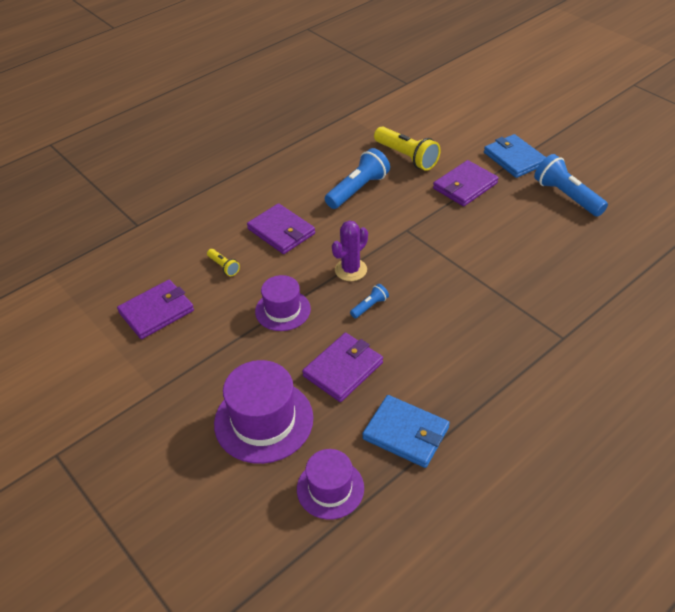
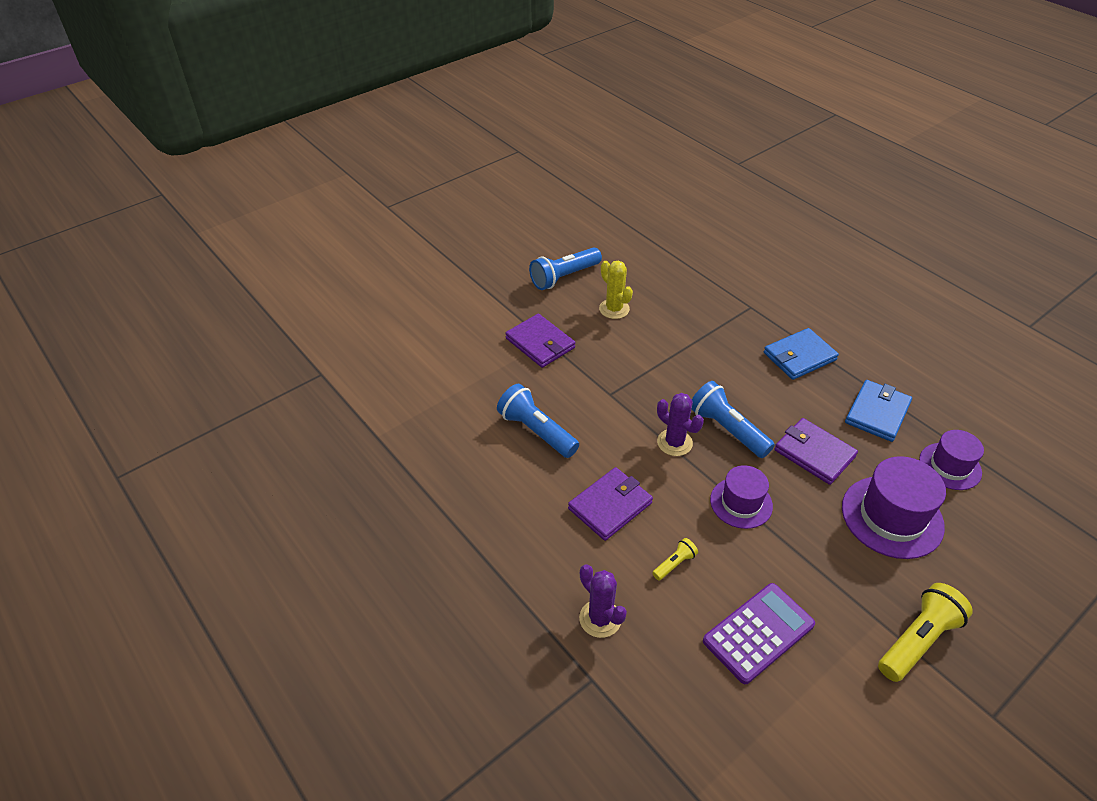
camera: 90 degrees left, 0 degrees up
purple wallet [117,280,194,339] -> purple calculator [703,583,815,684]
blue flashlight [350,284,389,318] -> blue flashlight [692,381,775,458], size x2.04
yellow flashlight [374,126,441,171] -> yellow flashlight moved to [878,583,973,682]
blue wallet [484,134,546,178] -> blue wallet moved to [764,328,839,380]
none -> purple cactus [579,564,627,638]
none -> yellow cactus [599,261,633,319]

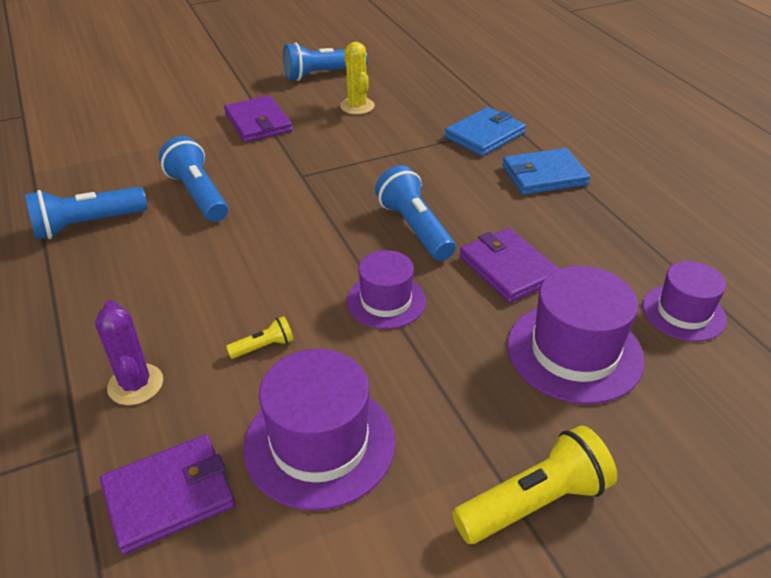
camera: 15 degrees right, 5 degrees down
purple wallet [568,467,653,541] -> purple wallet moved to [100,435,235,554]
purple cactus [657,393,704,456] -> none
purple calculator [703,583,815,684] -> purple hat [243,349,395,511]
blue wallet [845,380,912,442] -> blue wallet moved to [445,107,526,156]
none -> blue flashlight [25,187,147,240]

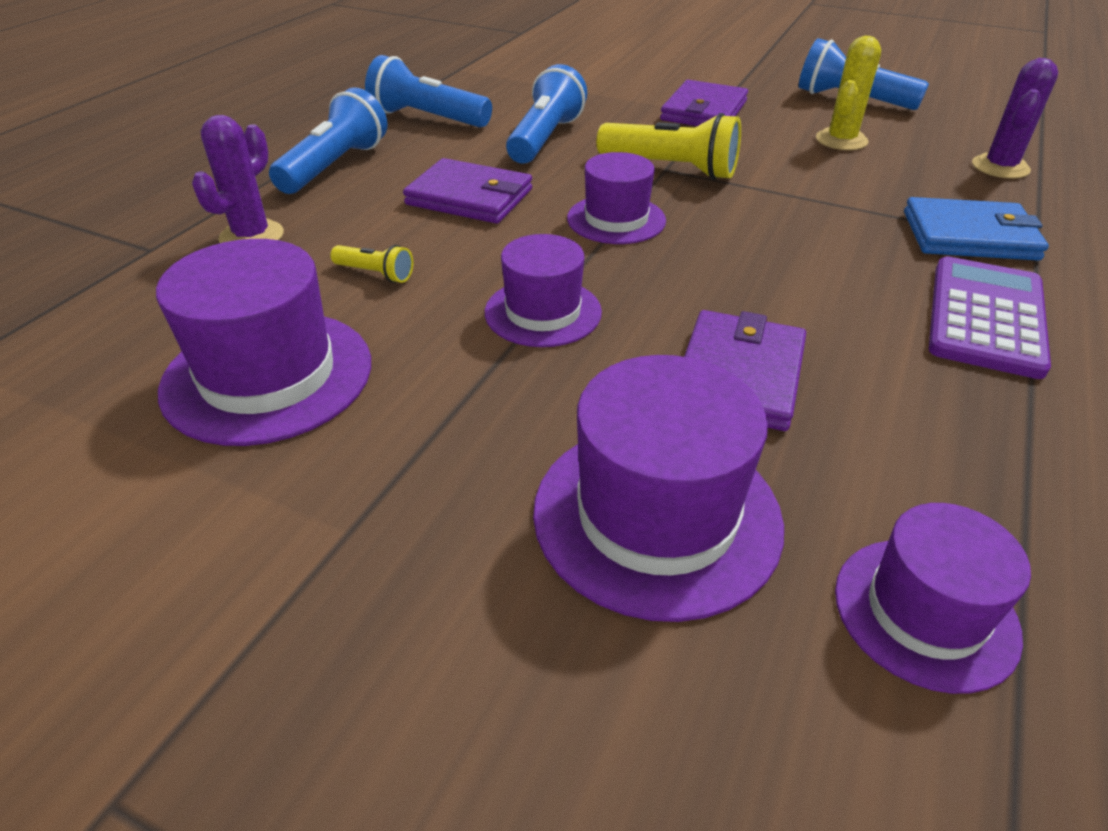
camera: 50 degrees right, 0 degrees up
purple wallet [100,435,235,554] -> purple wallet moved to [403,158,532,224]
blue flashlight [375,165,455,261] -> blue flashlight moved to [269,88,388,194]
yellow flashlight [452,425,617,544] -> yellow flashlight moved to [597,113,741,180]
blue wallet [502,148,590,195] -> purple calculator [929,256,1051,379]
none -> purple hat [567,152,666,244]
none -> purple cactus [972,58,1058,179]

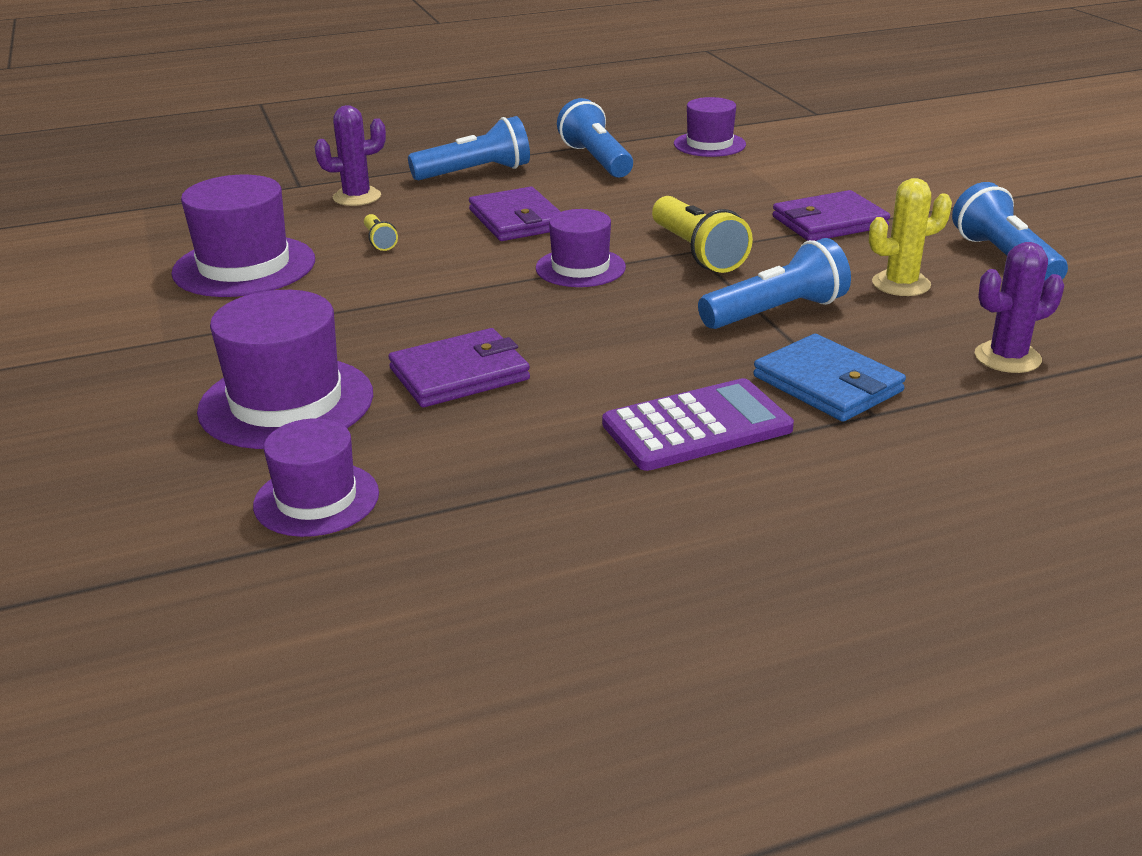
camera: 45 degrees right, 10 degrees down
purple hat [485,234,602,347] -> purple hat moved to [674,97,746,157]
blue flashlight [506,64,587,163] -> blue flashlight moved to [698,238,851,329]

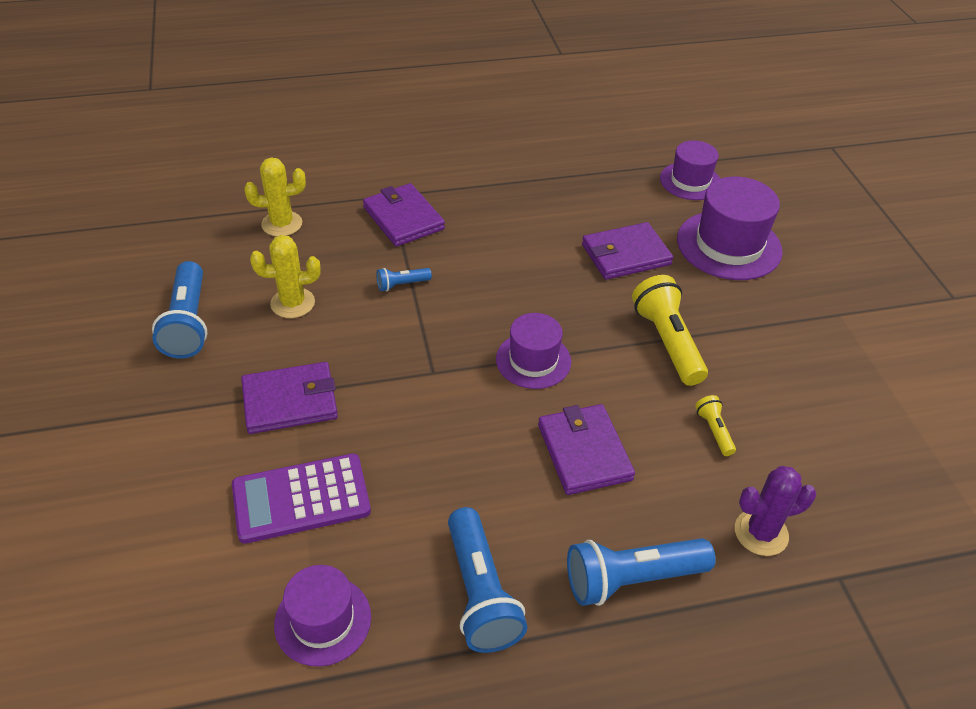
camera: 175 degrees left, 15 degrees up
purple hat [171,175,315,297] -> none
purple calculator [602,378,794,471] -> purple calculator moved to [232,453,371,544]
yellow flashlight [652,196,753,273] -> yellow flashlight moved to [632,275,708,386]
blue flashlight [698,238,851,329] -> blue flashlight [376,268,432,292], size x0.49
blue wallet [753,334,906,422] -> purple wallet [363,183,445,246]
purple cactus [975,242,1064,373] -> yellow cactus [244,157,306,237]

